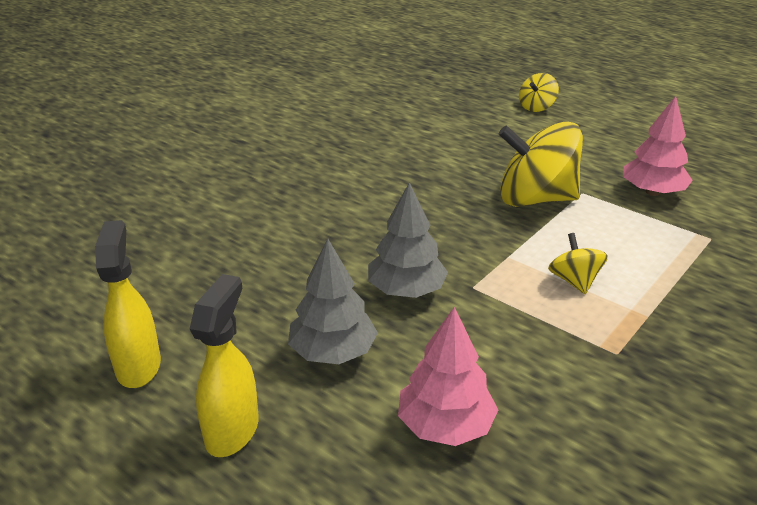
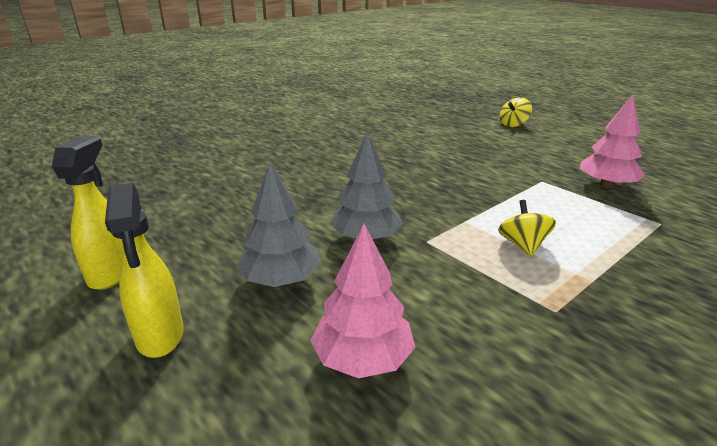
camera: 10 degrees right, 5 degrees down
yellow spray bottle [190,274,259,457] -> yellow spray bottle turned 135 degrees clockwise [105,183,184,358]
yellow spinning top [499,122,583,207] -> none

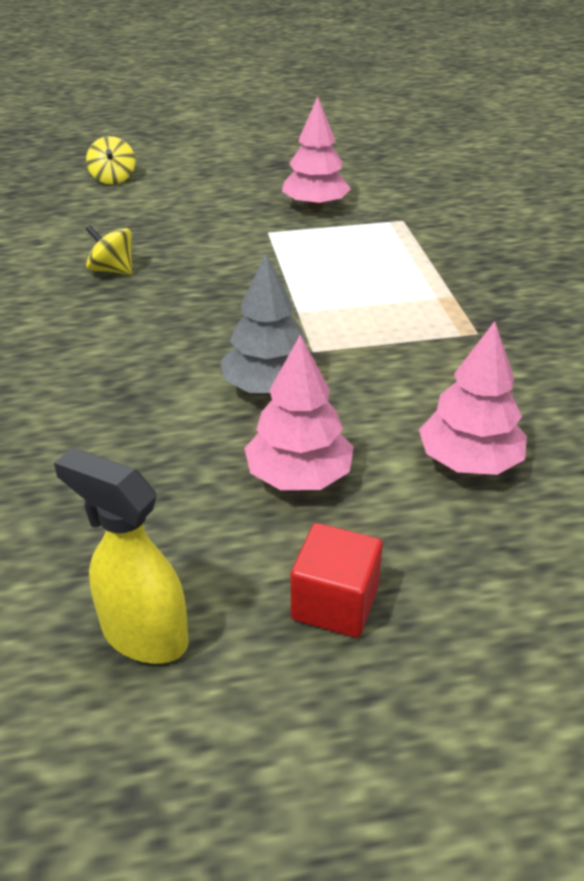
camera: 60 degrees left, 10 degrees up
yellow spray bottle [105,183,184,358] -> red cube [291,523,383,638]
grey tree [237,163,321,287] -> pink tree [244,335,354,490]
yellow spinning top [498,200,556,256] -> yellow spinning top moved to [86,225,132,275]

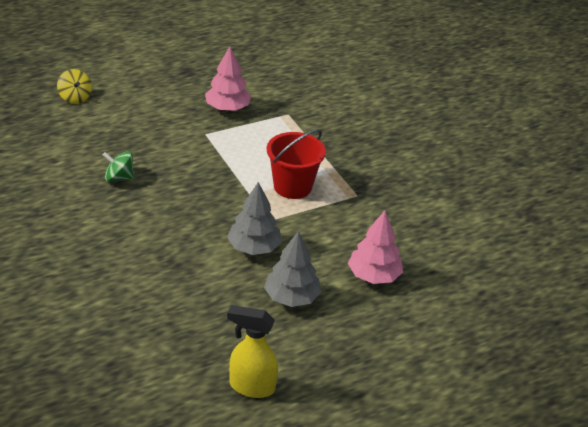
camera: 20 degrees left, 0 degrees up
yellow spinning top [86,225,132,275] -> green spinning top [103,151,135,181]
pink tree [244,335,354,490] -> grey tree [264,231,322,307]
red cube [291,523,383,638] -> none
none -> red bucket [267,129,326,199]

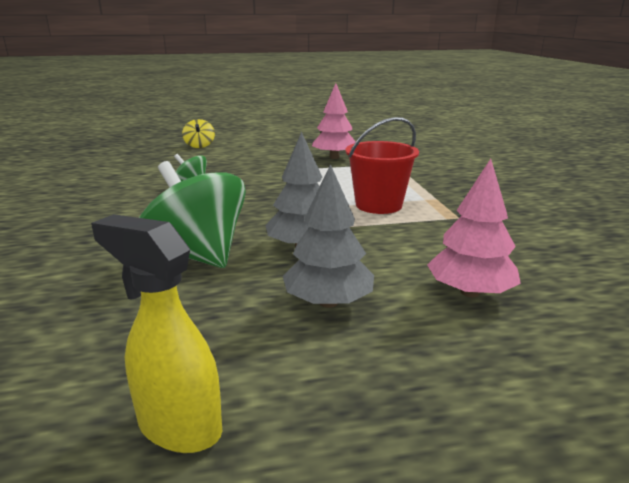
camera: 20 degrees right, 15 degrees down
none -> green spinning top [139,161,246,268]

